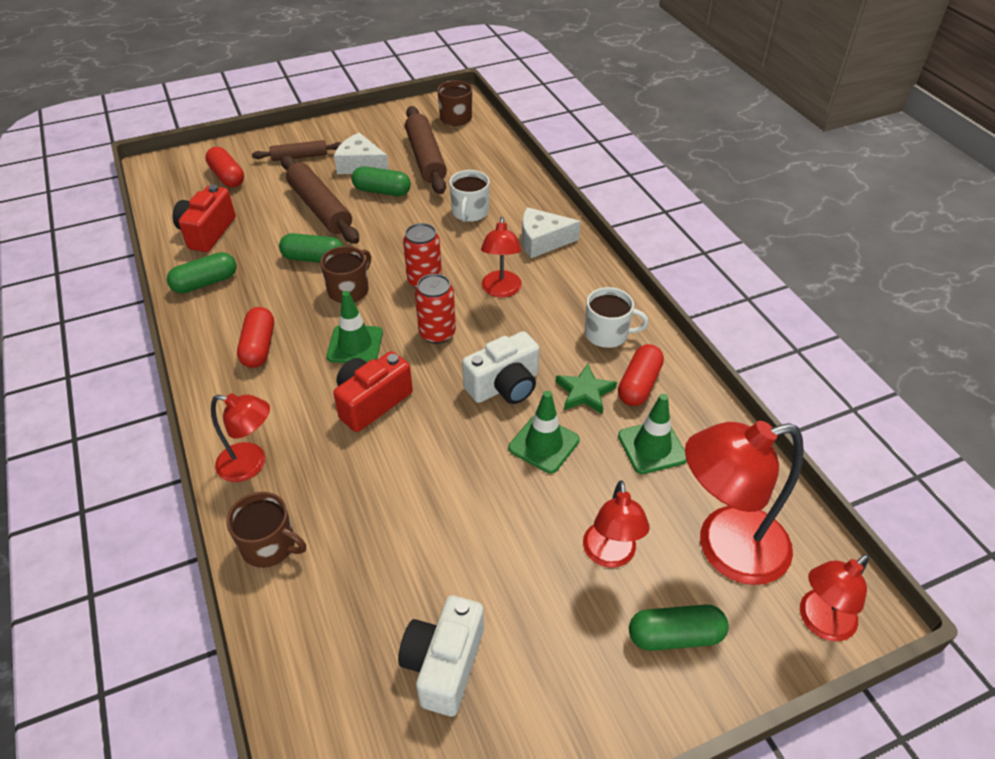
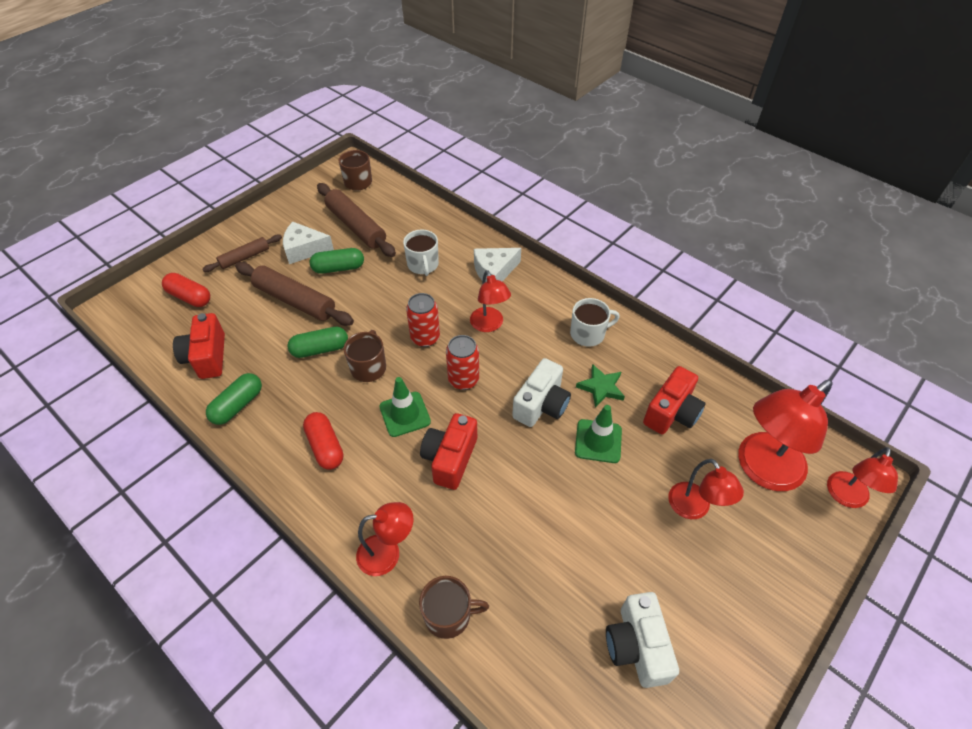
camera: 25 degrees left, 5 degrees up
red capsule [618,344,664,406] -> none
green traffic cone [618,394,687,474] -> red camera [643,366,706,434]
green capsule [629,605,729,651] -> none

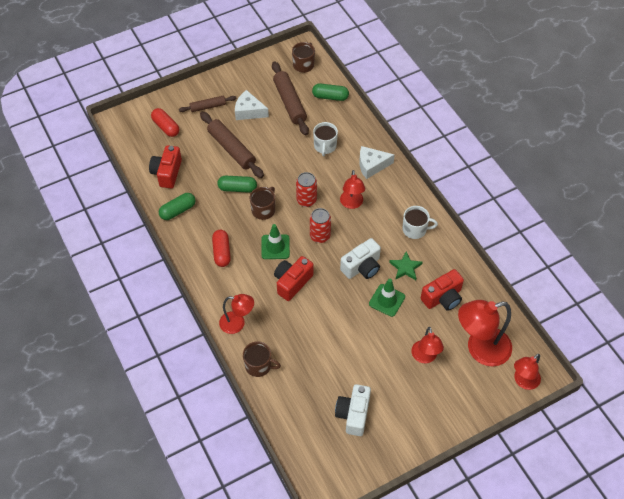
camera: 20 degrees right, 5 degrees up
green capsule [309,248,364,274] -> green capsule moved to [312,83,349,101]

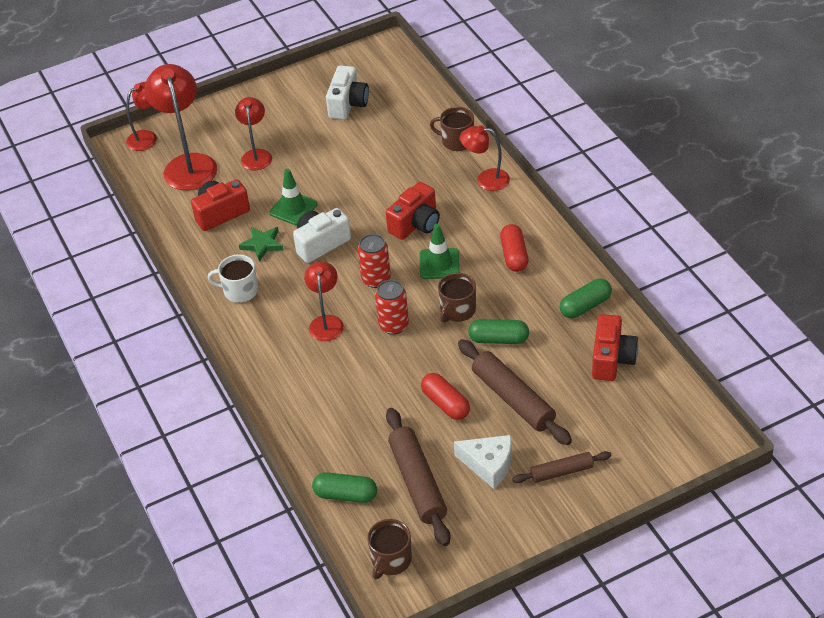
camera: 175 degrees left, 10 degrees down
red capsule [151,108,179,137] -> red capsule moved to [421,373,470,420]
white mug [313,122,338,156] -> none
white cheese [359,146,395,179] -> none
red lamp [458,300,512,366] -> red lamp turned 90 degrees counterclockwise [144,64,217,190]

